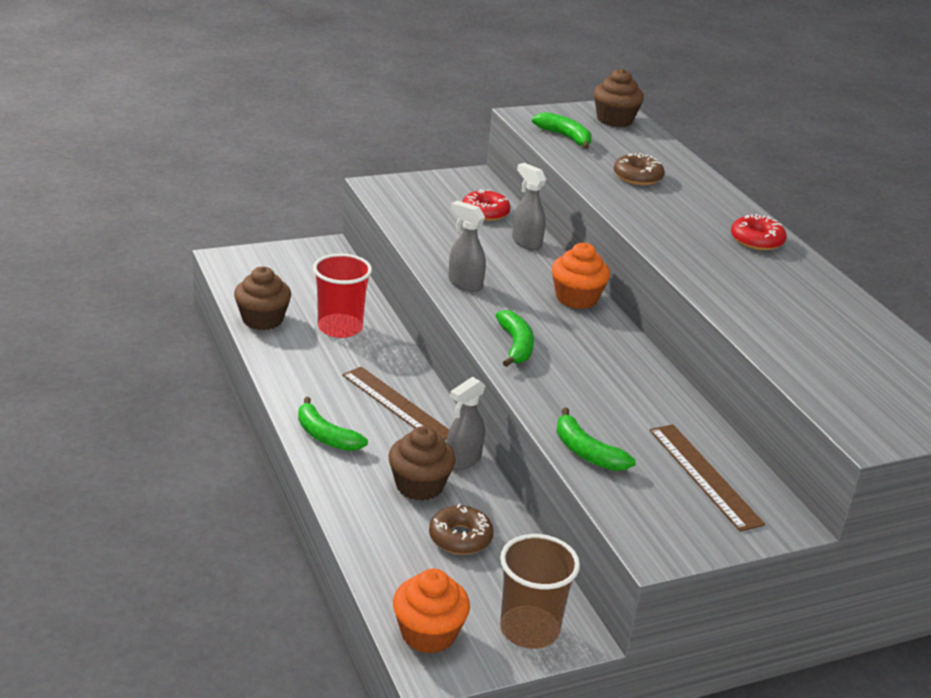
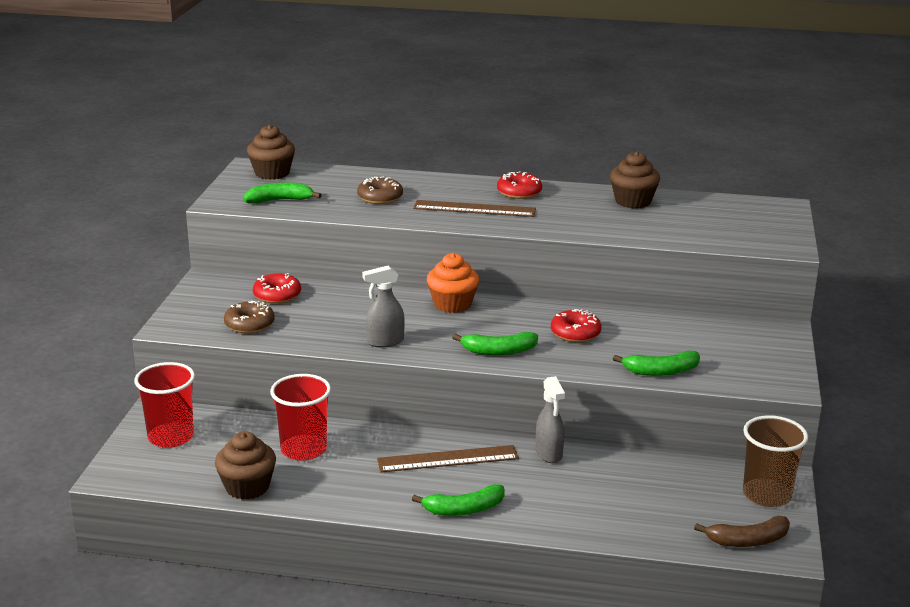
camera: 55 degrees left, 5 degrees down
brown cupcake [388,426,456,501] -> brown cupcake moved to [610,151,660,208]
orange cupcake [393,569,470,654] -> brown banana [694,516,790,547]
brown donut [429,504,494,555] -> brown donut moved to [224,301,275,333]
green banana [496,310,534,367] -> green banana turned 150 degrees clockwise [452,332,538,355]
grey spray bottle [512,163,546,250] -> none
brown ruler [649,424,765,532] -> brown ruler moved to [413,200,536,217]
none -> red cup [134,362,195,448]
none -> red donut [551,309,601,342]

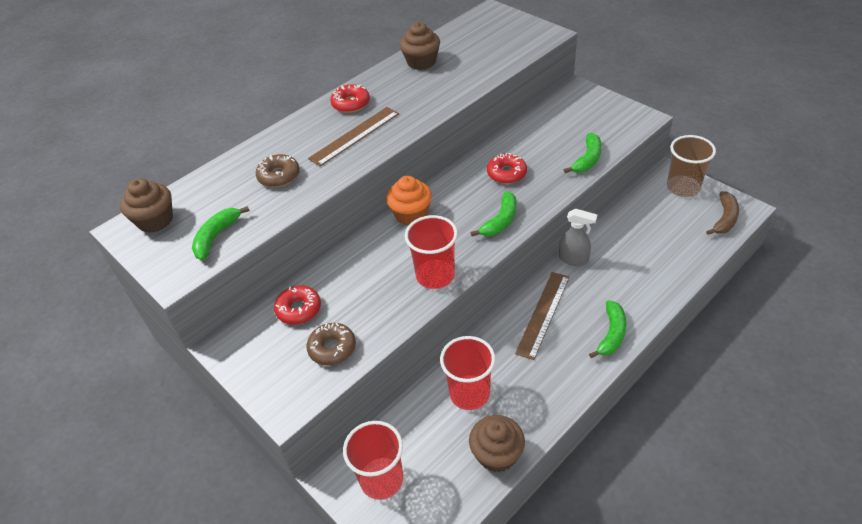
camera: 50 degrees left, 20 degrees up
grey spray bottle [362,265,405,347] -> red cup [405,215,458,289]

